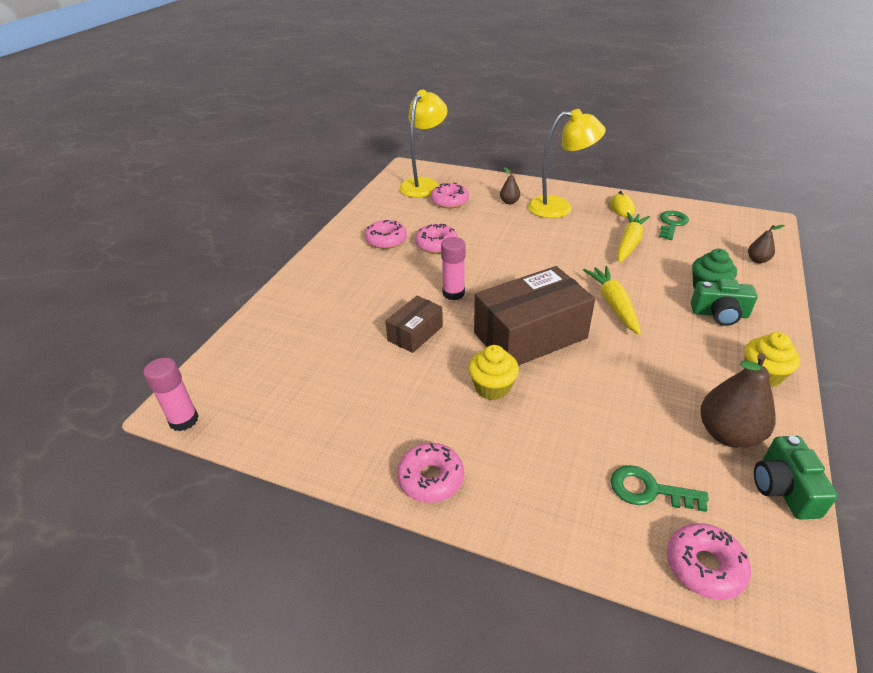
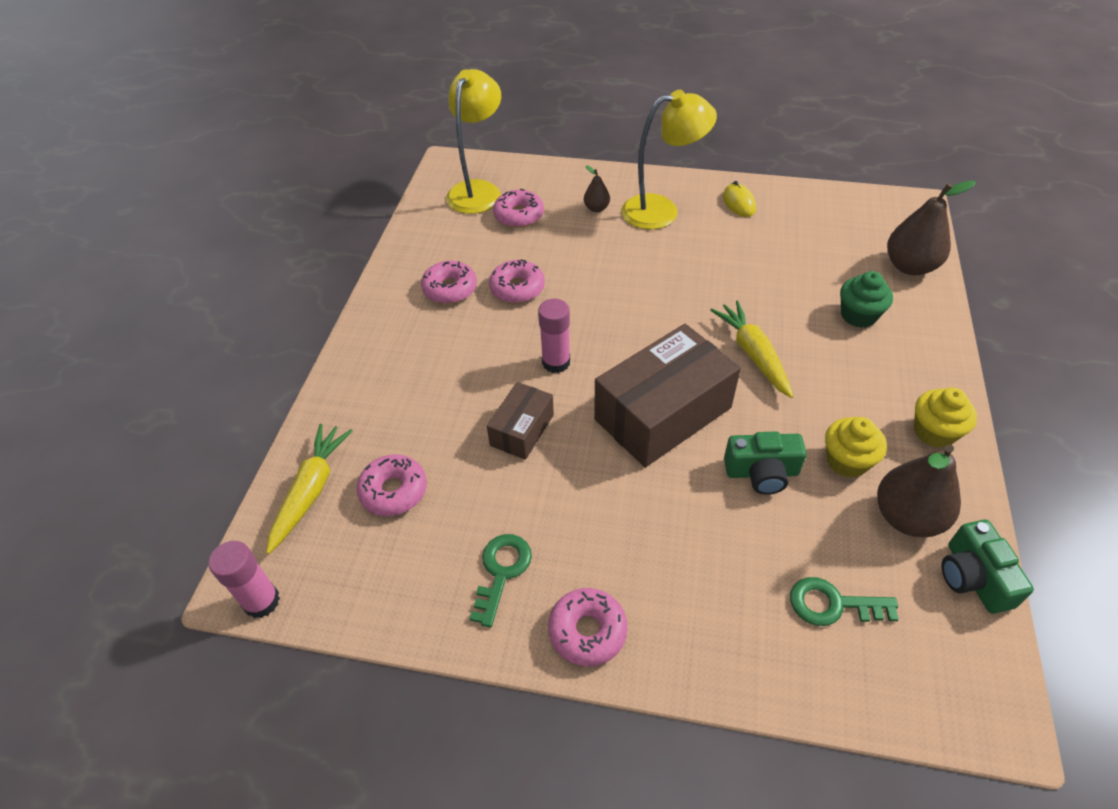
camera: 10 degrees left, 10 degrees up
yellow cupcake [468,345,519,400] -> yellow cupcake moved to [825,417,887,478]
yellow carrot [617,212,650,263] -> yellow carrot moved to [266,424,352,554]
green key [659,211,689,240] -> green key moved to [469,534,532,628]
pink donut [667,523,751,600] -> pink donut moved to [356,454,427,516]
green camera [691,279,758,326] -> green camera moved to [724,432,807,495]
brown pear [748,225,785,263] -> brown pear [887,181,976,275], size x1.98

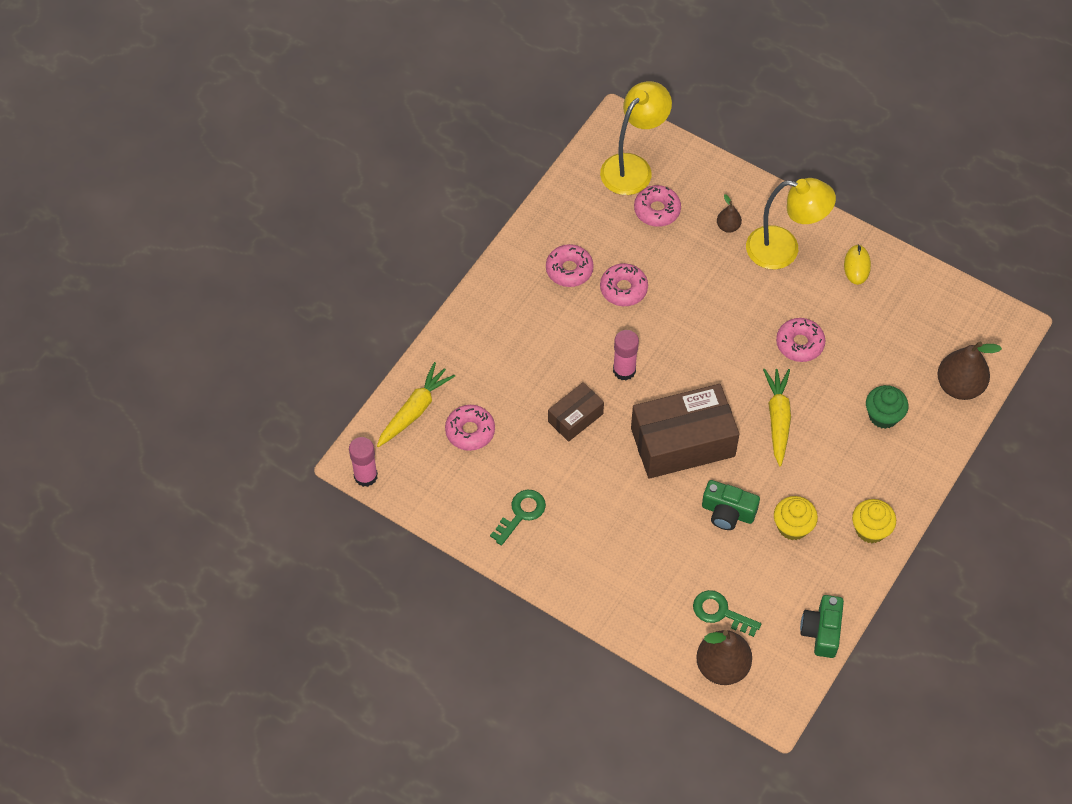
camera: 20 degrees right, 10 degrees up
pink donut [548,588,628,666] -> pink donut moved to [776,318,825,362]
brown pear [877,444,961,537] -> brown pear moved to [696,630,752,685]

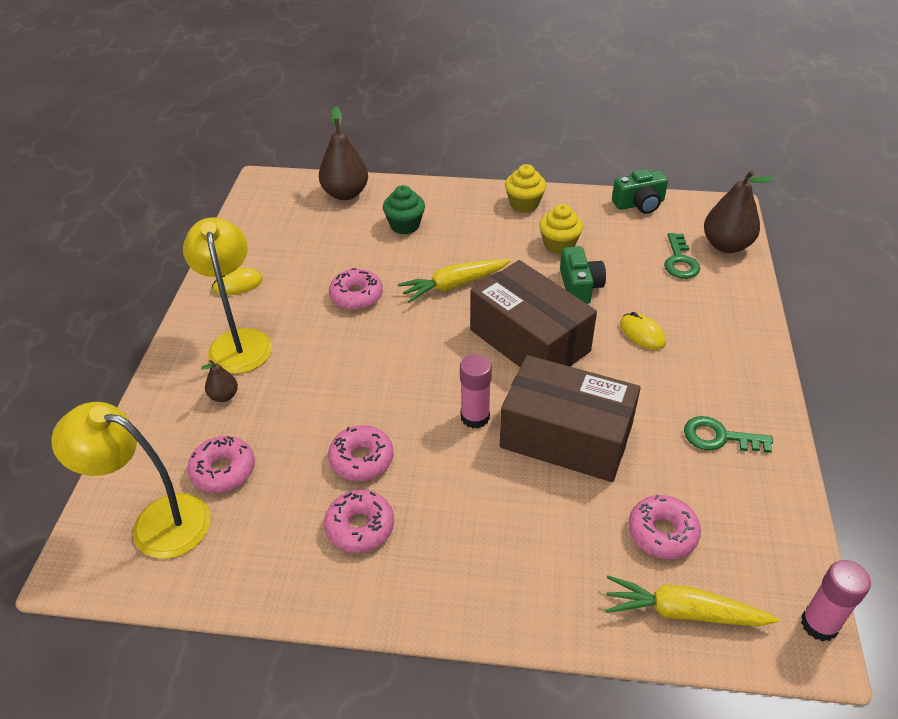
camera: 115 degrees left, 15 degrees down
brown box [548,382,604,442] -> brown box [500,355,641,482], size x1.91
none -> yellow mouse [620,312,666,350]

